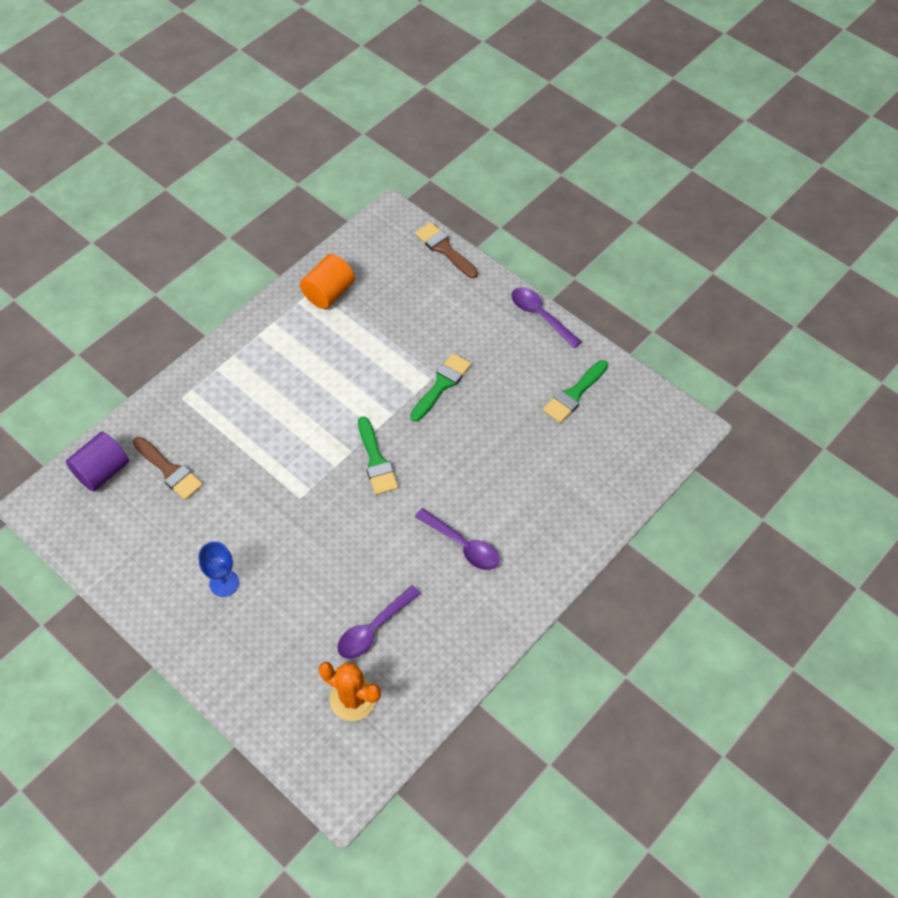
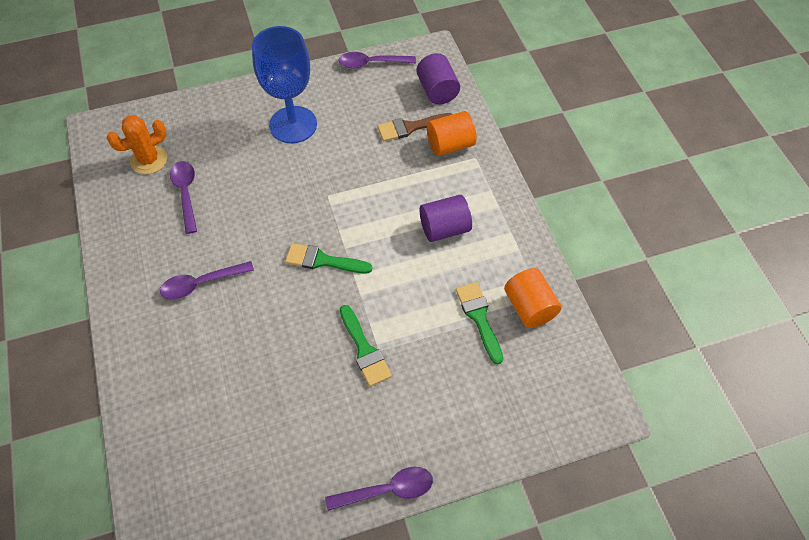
camera: 120 degrees right, 0 degrees up
blue goblet [198,541,239,597] -> blue goblet [252,26,317,143], size x2.00
brown brush [415,222,478,278] -> none
green brush [543,360,608,423] -> green brush moved to [456,282,503,365]
none -> purple spoon [338,52,416,68]
none -> purple cylinder [420,195,472,242]
none -> orange cylinder [427,111,477,156]

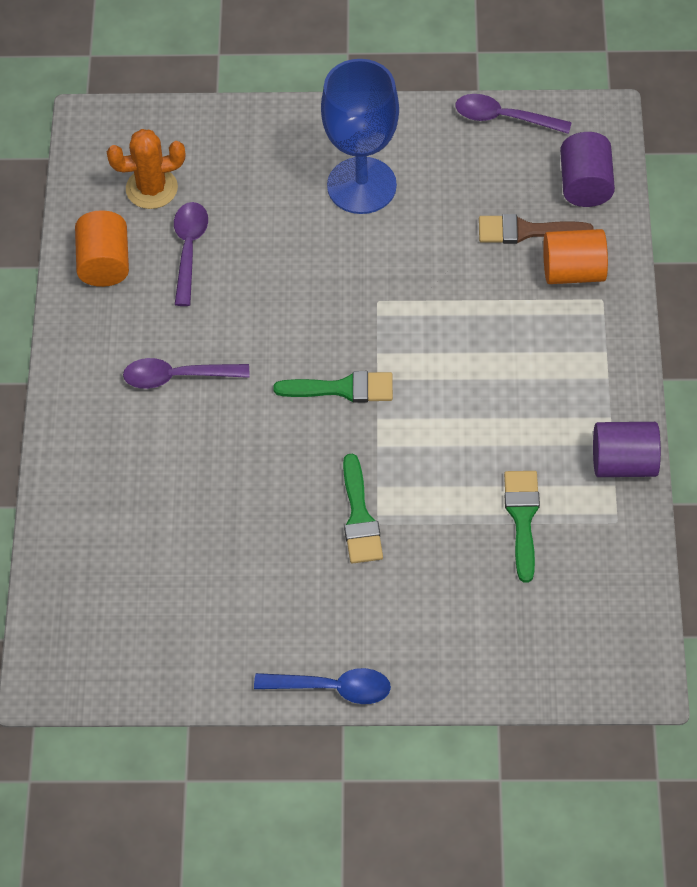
camera: 20 degrees right, 0 degrees up
green brush [285,243,372,274] -> green brush turned 150 degrees clockwise [273,371,393,403]
purple spoon [325,467,433,511] -> blue spoon [254,668,391,704]
purple cylinder [420,195,472,242] -> purple cylinder moved to [593,422,661,477]
orange cylinder [504,268,562,328] -> orange cylinder moved to [75,210,129,287]

